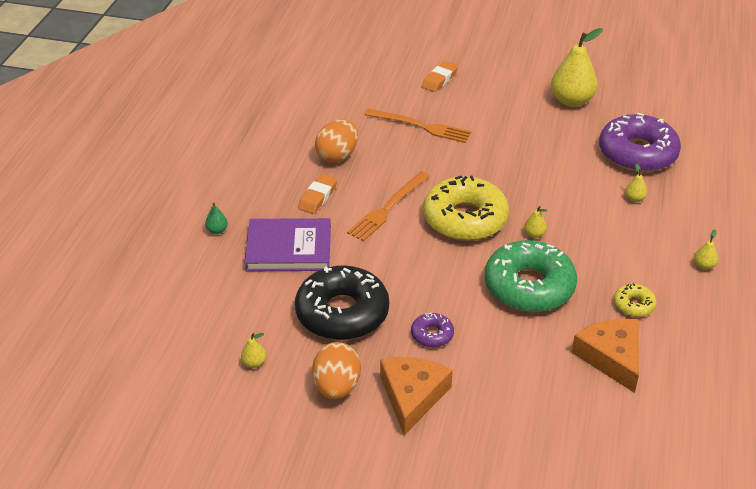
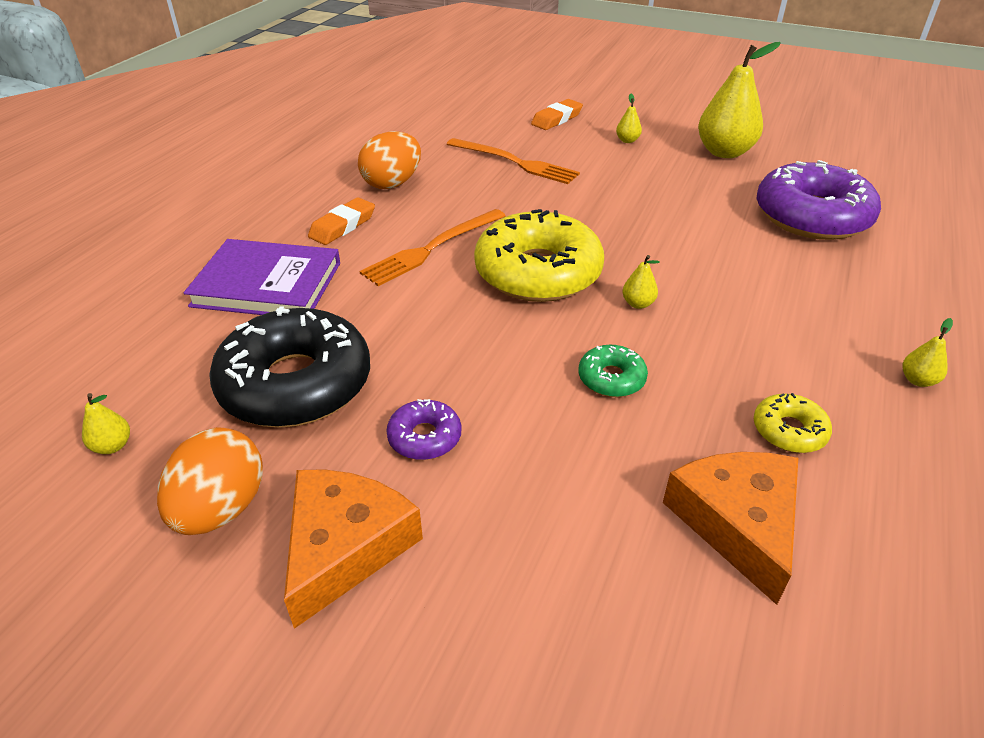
camera: 10 degrees right, 0 degrees up
green pear [205,202,228,234] -> none
green donut [485,240,577,312] -> green donut [579,345,648,397], size x0.45
yellow pear [625,163,647,202] -> yellow pear moved to [616,94,642,143]

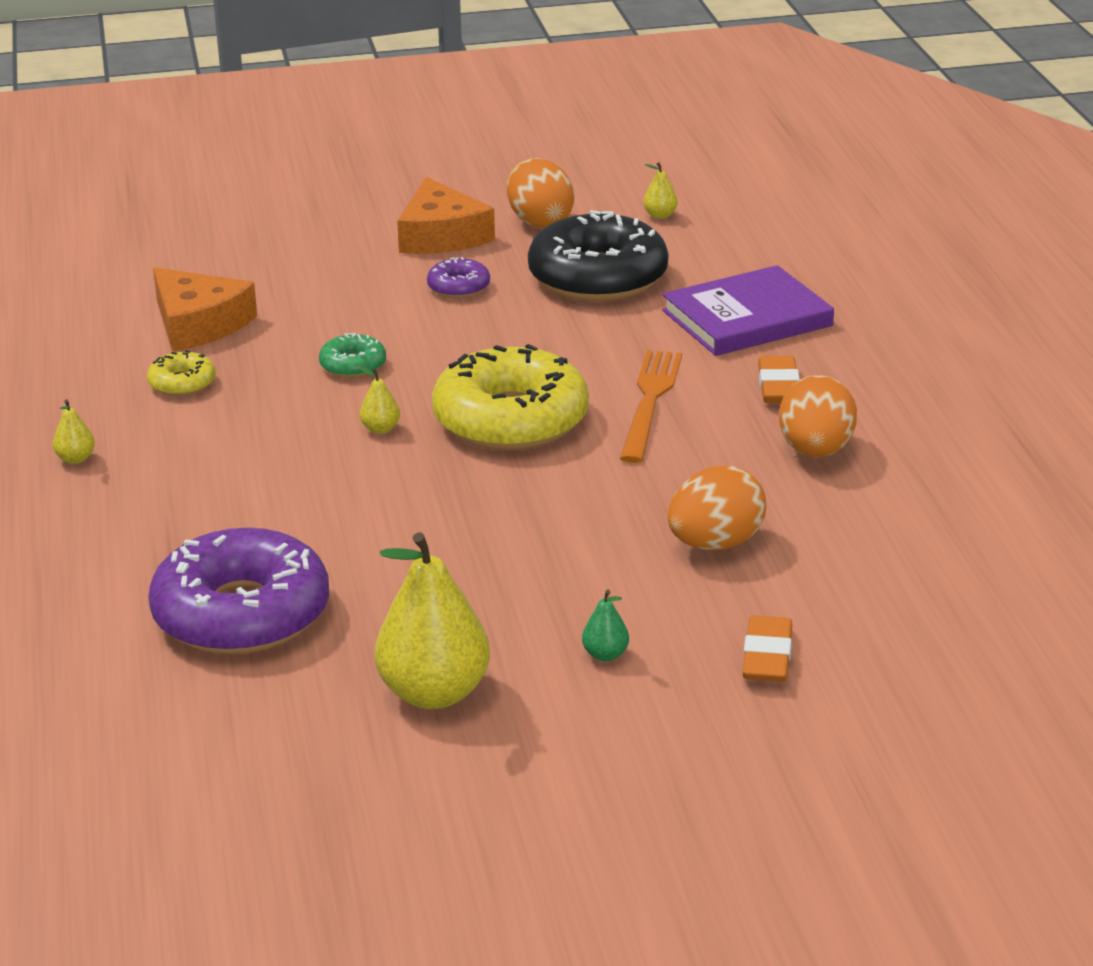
camera: 145 degrees right, 10 degrees down
orange fork [447,138,580,184] -> orange egg [668,466,766,550]
yellow pear [616,94,642,143] -> green pear [582,590,629,661]

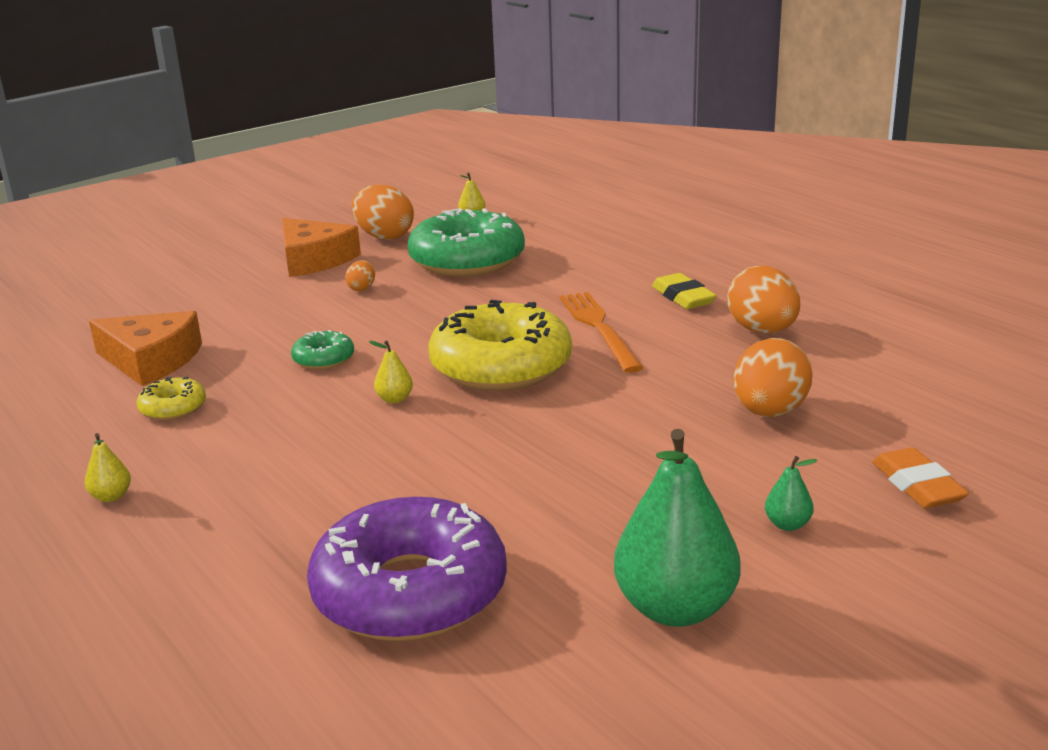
camera: 25 degrees left, 5 degrees down
yellow pear [375,532,490,709] -> green pear [614,429,741,627]
purple donut [427,257,490,298] -> orange egg [345,260,375,291]
black donut [528,210,668,301] -> green donut [408,208,525,277]
purple book [662,265,834,356] -> none
orange eraser [758,356,800,403] -> yellow eraser [652,273,717,309]

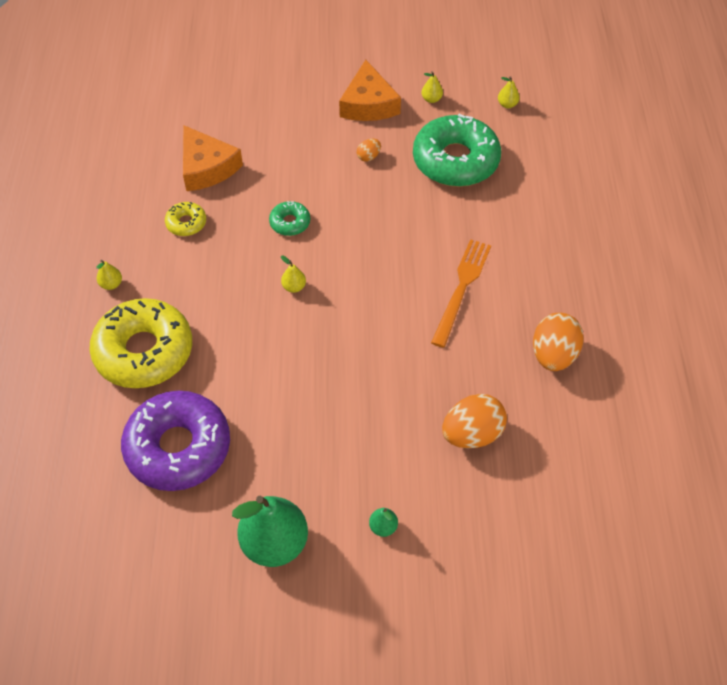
camera: 35 degrees right, 30 degrees up
orange egg [352,184,414,240] -> yellow pear [422,71,443,103]
yellow donut [429,300,572,391] -> yellow donut moved to [89,298,192,388]
yellow eraser [652,273,717,309] -> none
orange eraser [872,447,969,509] -> none

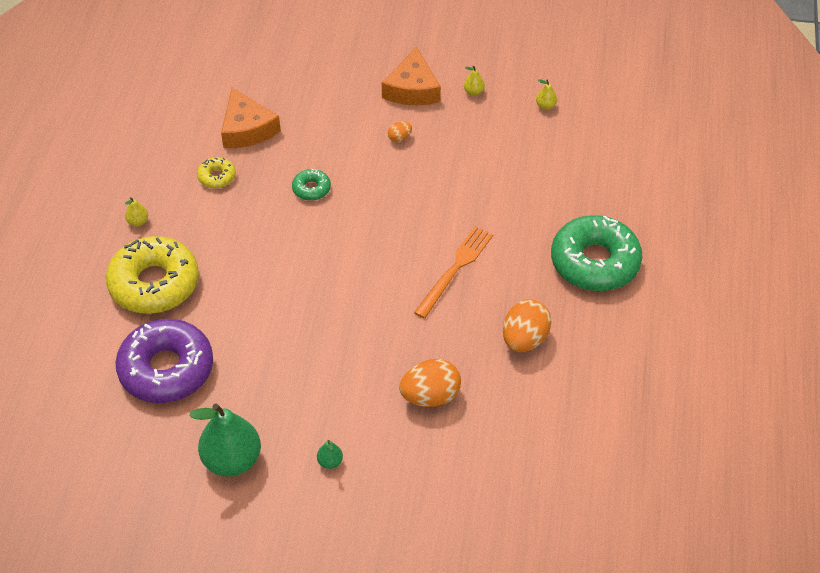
camera: 10 degrees right, 5 degrees down
yellow pear [281,256,306,293] -> none
green donut [413,114,501,187] -> green donut moved to [551,215,642,291]

